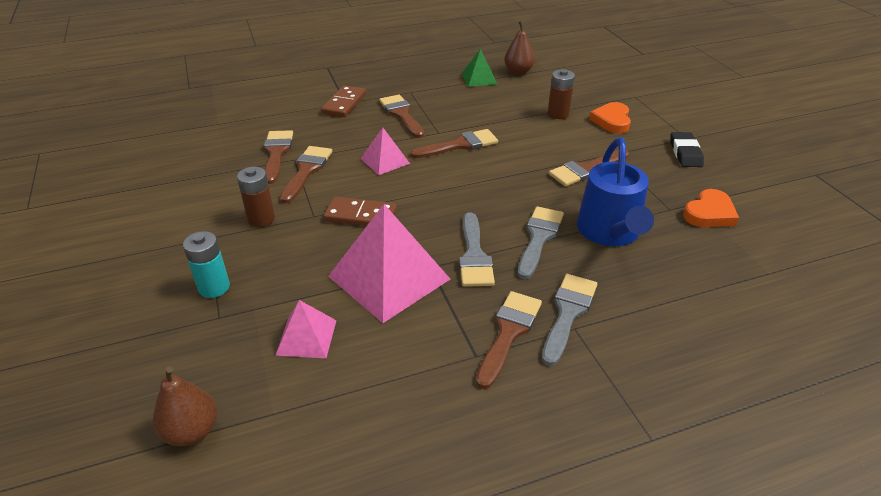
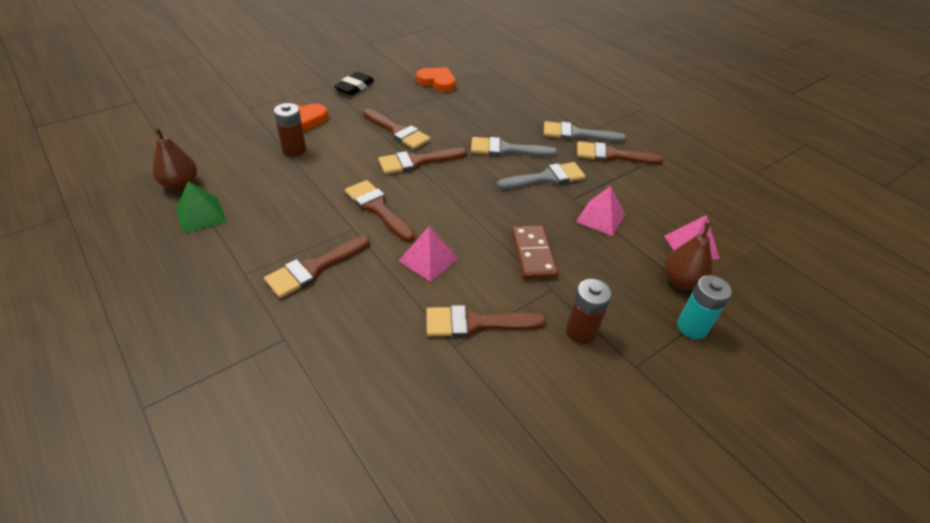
camera: 110 degrees left, 5 degrees up
brown pear [153,367,217,446] -> brown pear moved to [665,223,712,290]
brown brush [264,130,293,184] -> brown brush moved to [378,148,467,174]
brown domino [321,85,366,117] -> none
pink pyramid [328,204,450,323] -> pink pyramid [576,186,625,236], size x0.52
blue watering can [577,138,654,246] -> none
black eraser [670,132,704,167] -> black eraser turned 45 degrees counterclockwise [334,72,374,95]

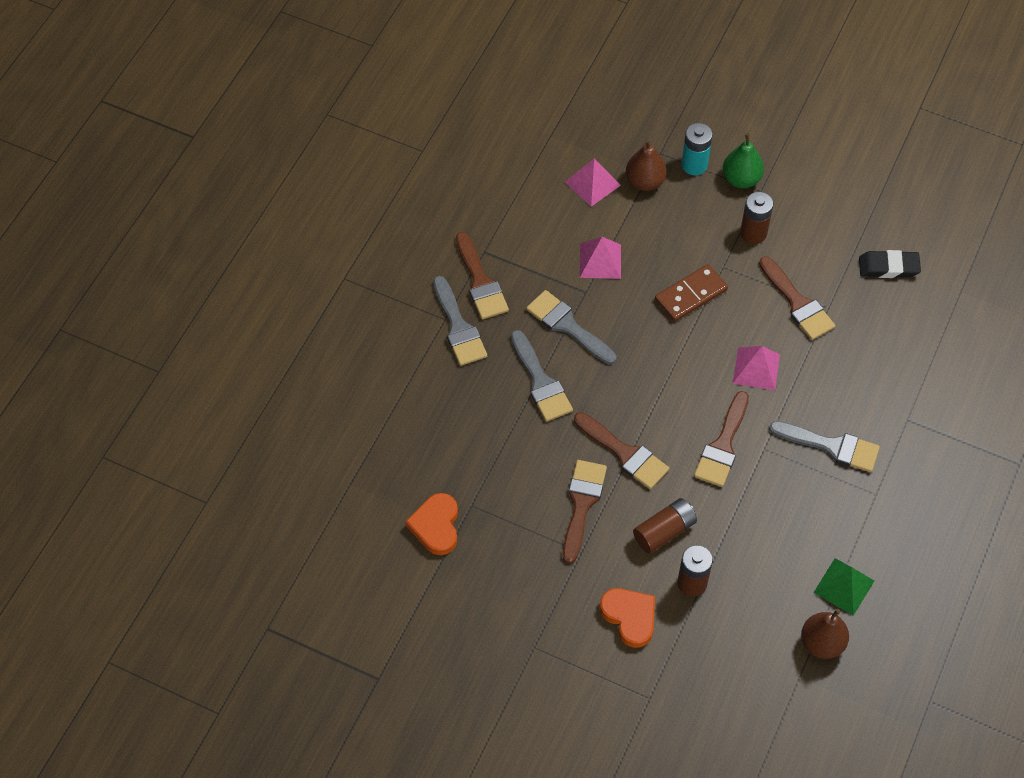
camera: 115 degrees left, 15 degrees up
brown brush [264,236,370,298] -> grey brush [769,421,880,472]
black eraser [334,72,374,95] -> black eraser moved to [859,250,921,278]
none -> brown battery [633,498,697,554]
none -> green pear [723,133,764,188]

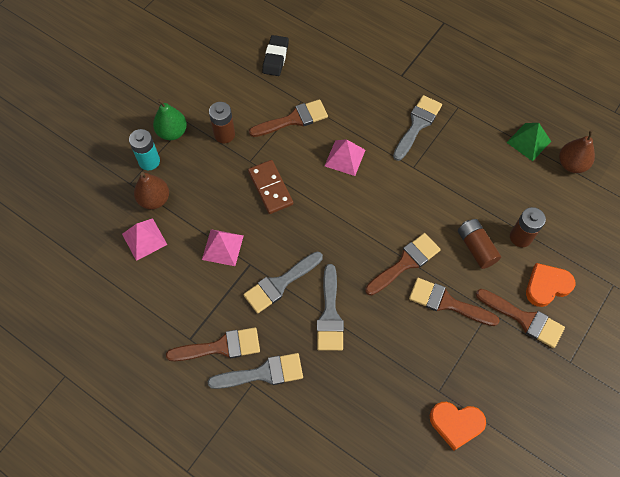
camera: 80 degrees left, 5 degrees up
grey brush [511,330,573,422] -> grey brush turned 105 degrees clockwise [317,264,344,351]
brown brush [694,391,749,487] -> brown brush moved to [476,289,565,348]

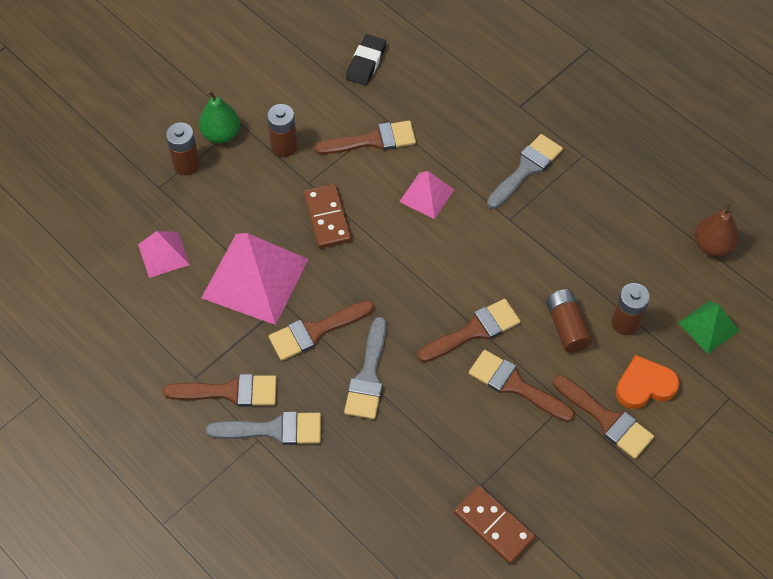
camera: 10 degrees right, 5 degrees down
turquoise battery [129,129,160,171] -> brown battery [166,123,200,175]
brown pear [134,172,169,210] -> none
pink pyramid [202,229,244,266] -> pink pyramid [201,233,309,325], size x1.91
grey brush [243,252,323,313] -> brown brush [269,300,374,361]
orange heart [430,402,486,451] -> brown domino [454,486,535,564]
green pyramid [506,123,551,161] -> green pyramid moved to [678,301,739,354]

